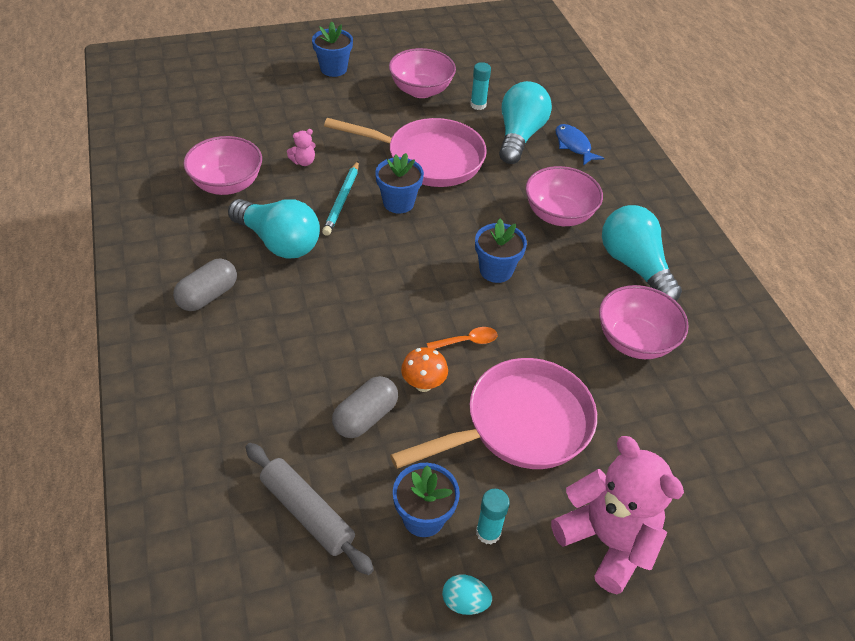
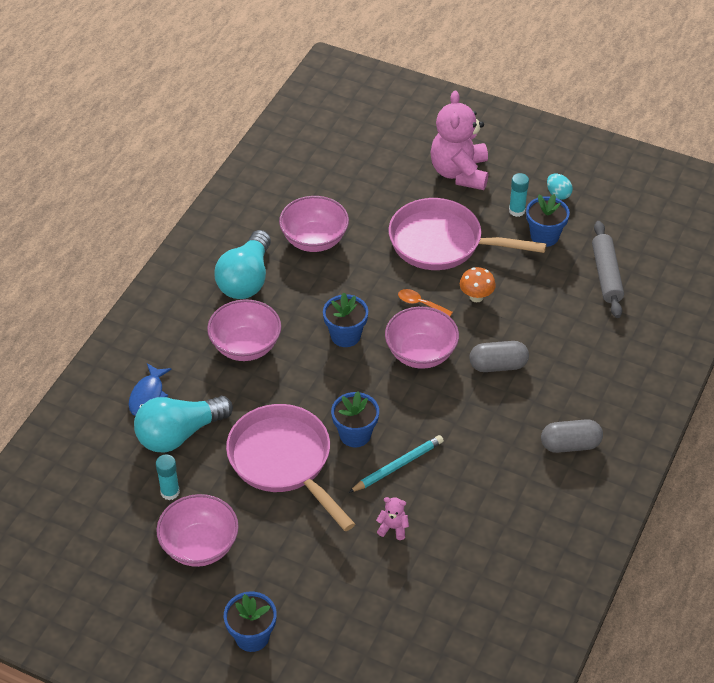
camera: 135 degrees left, 0 degrees up
pink bowl [184,136,262,195] -> pink bowl moved to [385,307,459,369]
turquoise light bulb [228,199,320,259] -> none
grey capsule [332,376,398,438] -> grey capsule moved to [470,341,529,372]

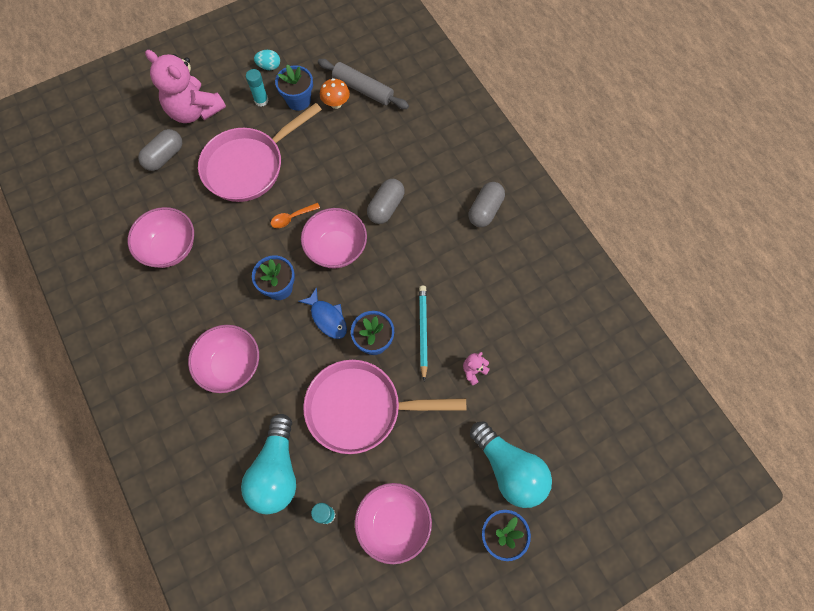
camera: 55 degrees left, 20 degrees up
blue fish [129,363,172,416] -> blue fish moved to [298,287,347,339]
turquoise light bulb [214,230,271,299] -> turquoise light bulb moved to [470,421,552,508]
orange mushroom [460,267,496,302] -> orange mushroom moved to [320,78,350,109]
none -> grey capsule [138,129,182,171]

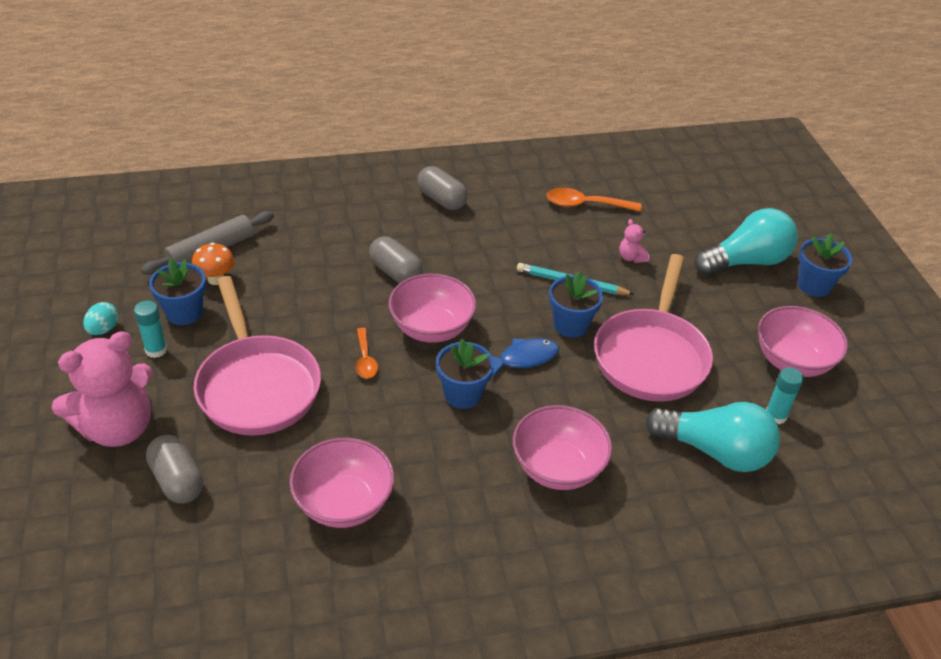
camera: 75 degrees left, 25 degrees down
none -> orange spoon [546,188,642,212]

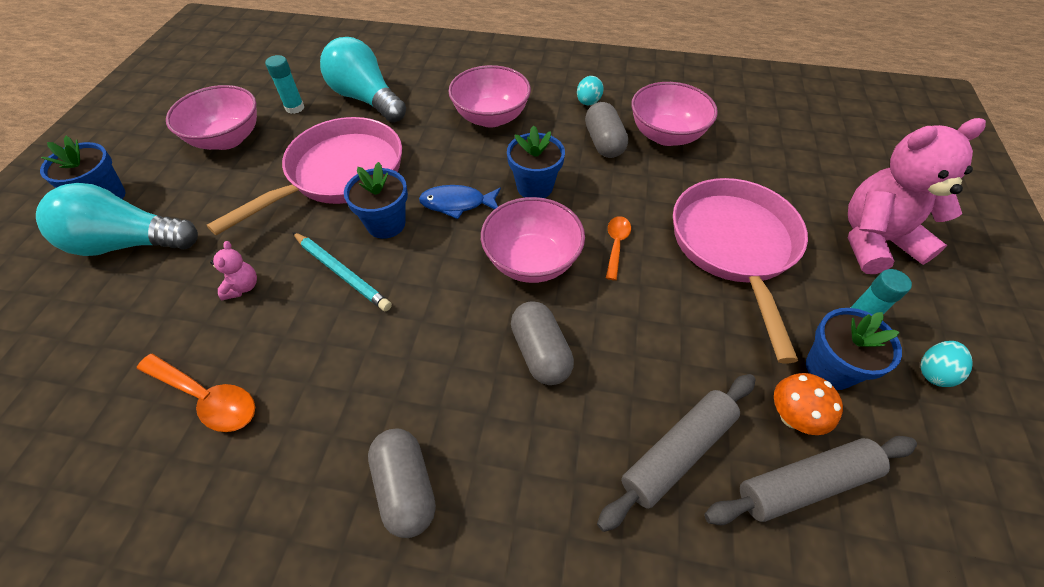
camera: 155 degrees left, 10 degrees up
grey capsule [146,435,203,504] -> grey capsule moved to [585,102,628,158]
none -> turquoise egg [577,76,604,105]
none -> grey rolling pin [597,374,755,532]

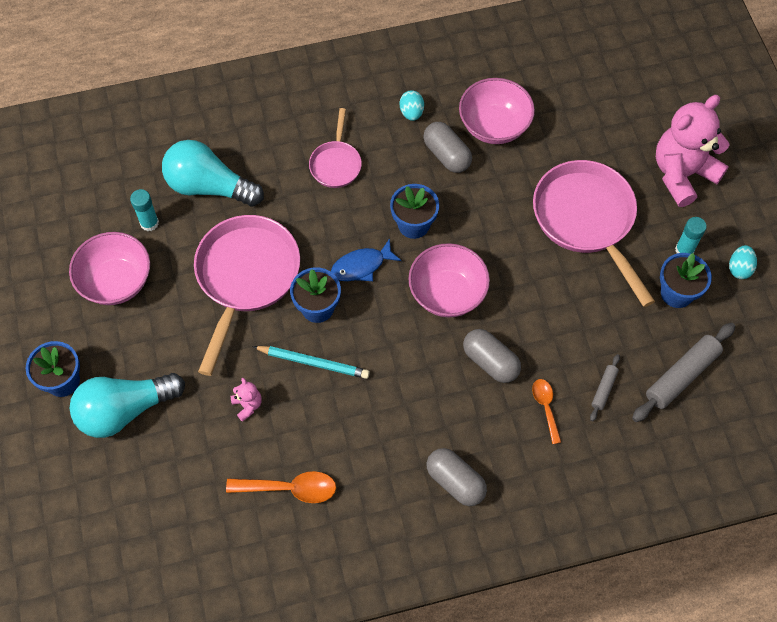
camera: 25 degrees left, 10 degrees up
pink bowl [448,65,531,128] -> pink pan [309,108,362,188]
grey rolling pin [597,374,755,532] -> grey rolling pin [590,354,620,421], size x0.51
orange spoon [606,216,631,280] -> orange spoon moved to [532,379,561,444]
orange mushroom [774,373,843,435] -> none

